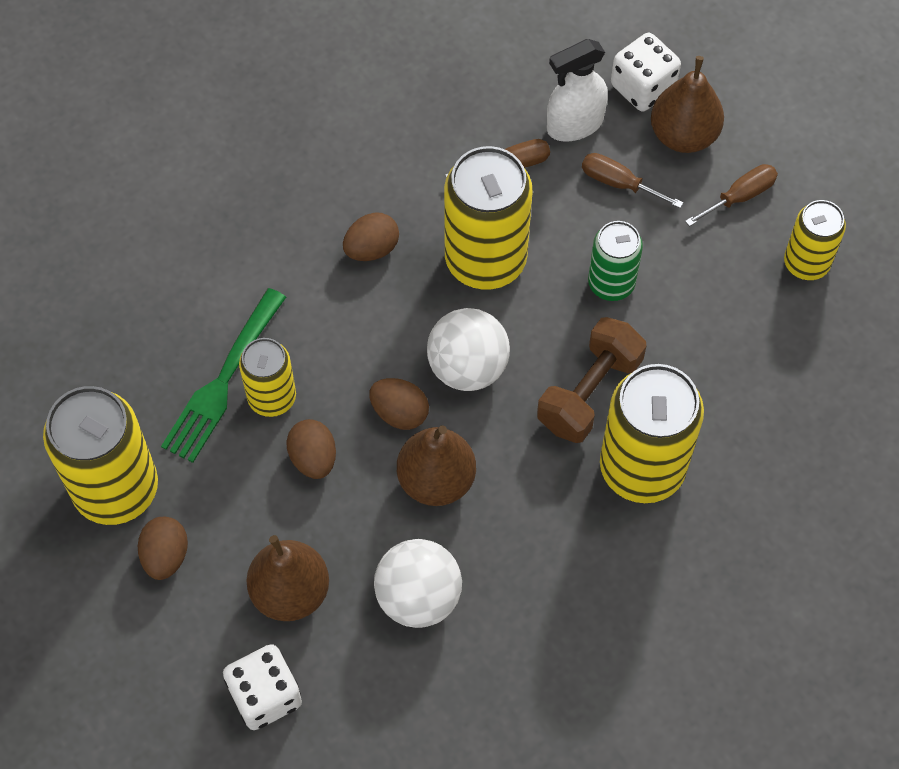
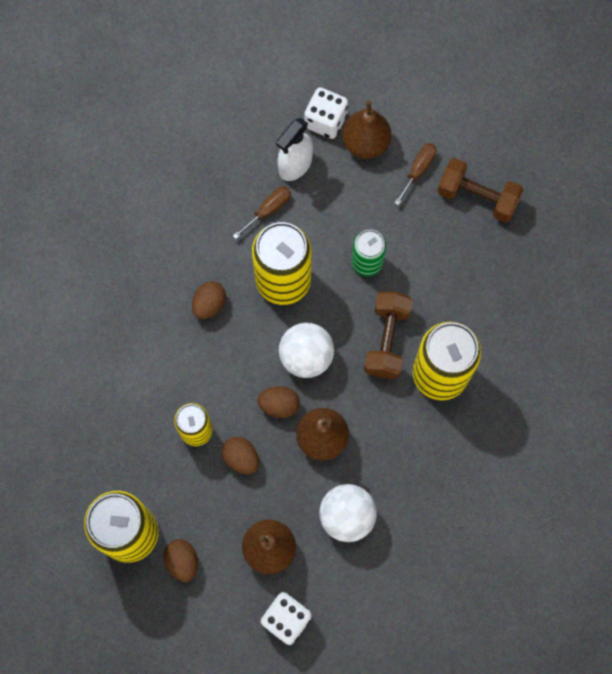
camera: 25 degrees left, 10 degrees up
green fork [161,288,286,463] -> none
brown screwdriver [582,153,684,208] -> none
yellow can [784,200,846,280] -> brown dumbbell [437,158,523,223]

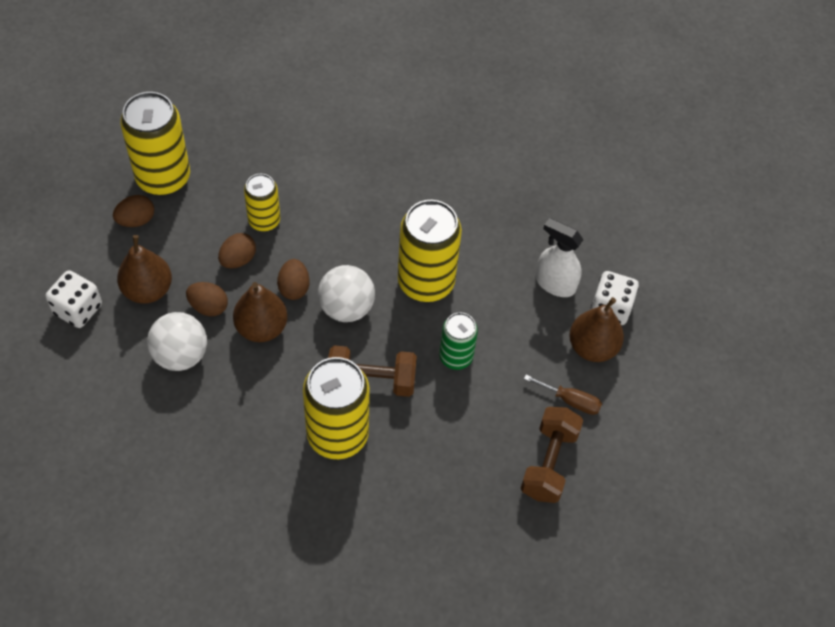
camera: 80 degrees right, 15 degrees down
brown egg [192,281,226,319] -> brown egg moved to [186,282,228,316]
brown screwdriver [233,186,291,239] -> none

